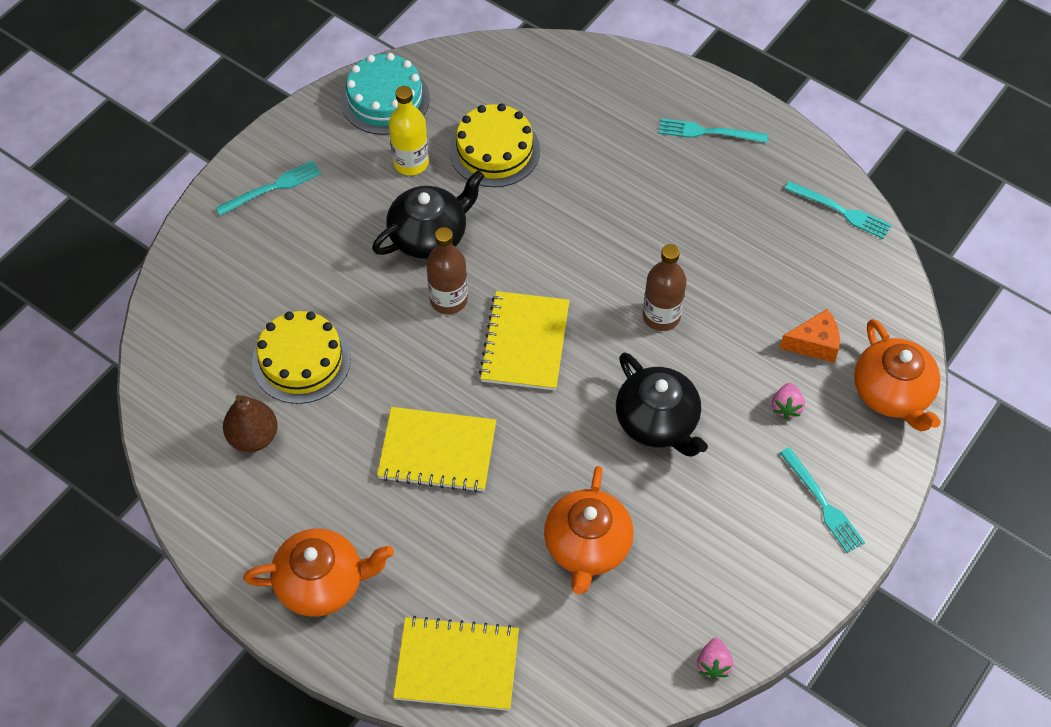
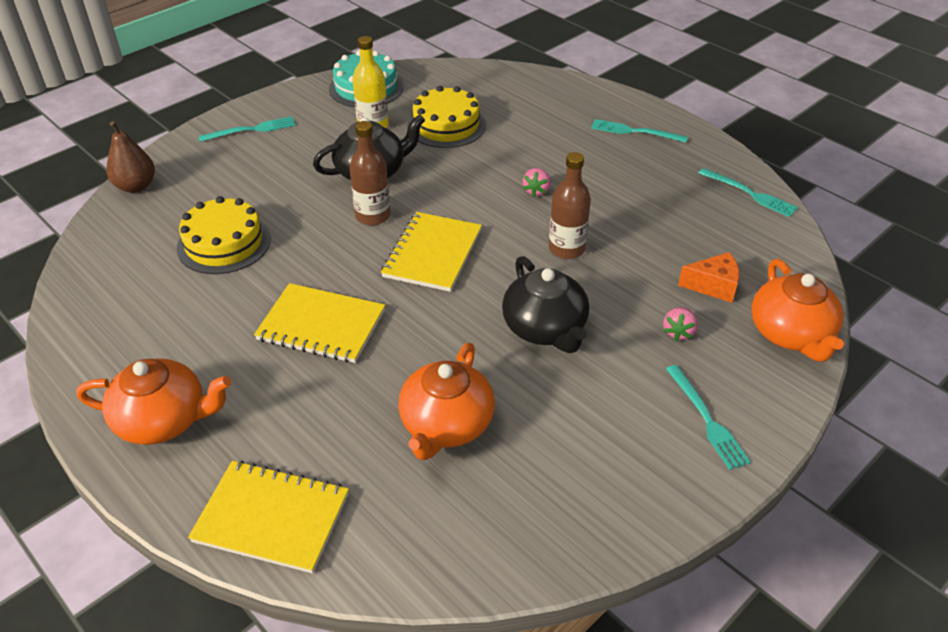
camera: 10 degrees right, 15 degrees down
brown pear [223,395,278,452] -> brown pear moved to [107,121,155,193]
pink strawberry [697,638,733,679] -> pink strawberry moved to [523,168,551,197]

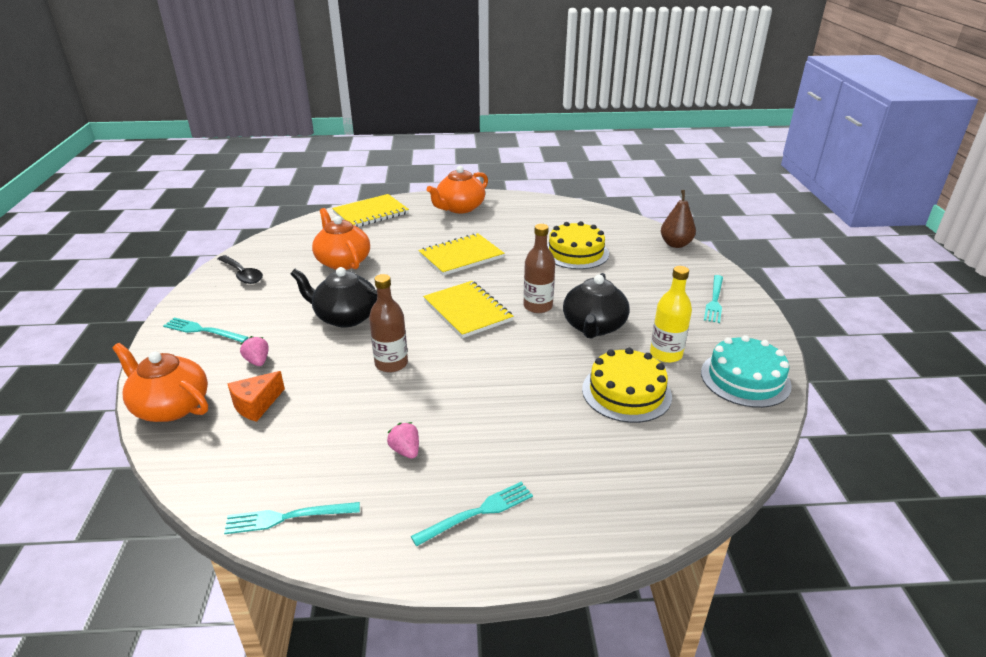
camera: 130 degrees right, 10 degrees down
pink strawberry [523,168,551,197] -> pink strawberry moved to [387,422,419,459]
none -> black spoon [218,255,263,284]

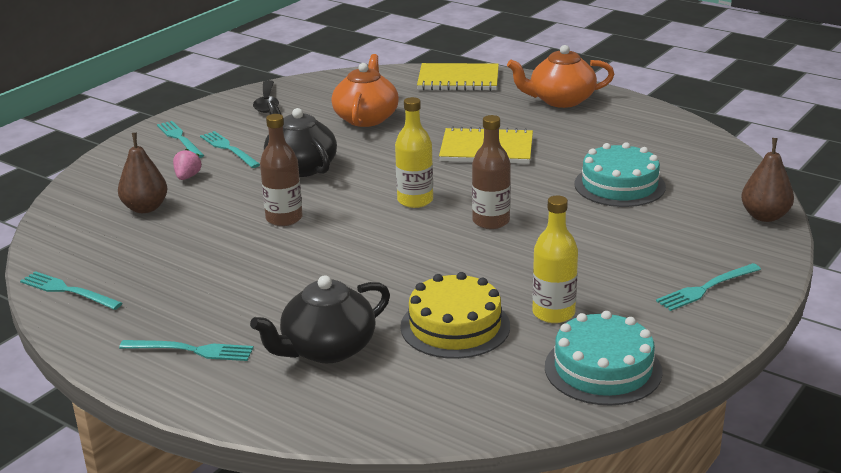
camera: 40 degrees right, 5 degrees down
orange teapot [112,343,208,422] -> none
orange cheese [228,371,285,422] -> brown pear [118,133,168,213]
pink strawberry [387,422,419,459] -> none
yellow notebook [423,281,513,338] -> yellow bottle [395,97,433,208]
yellow cake [547,221,609,269] -> turquoise cake [574,142,666,207]
black teapot [563,273,630,339] -> black teapot moved to [250,275,390,363]
none -> turquoise fork [200,131,260,168]

